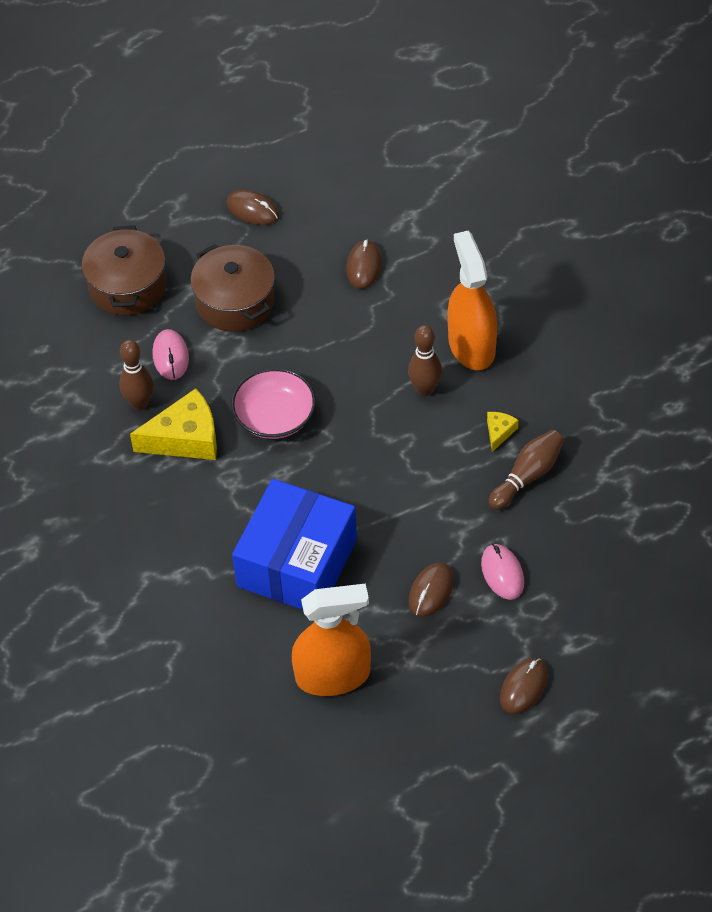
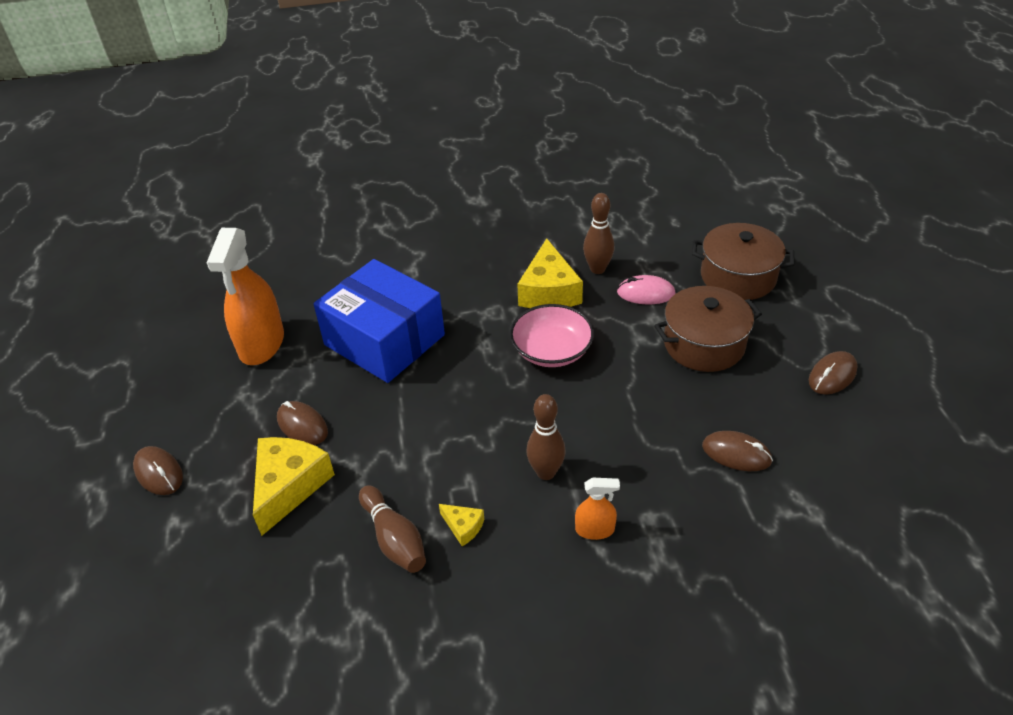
camera: 105 degrees right, 10 degrees down
orange spray bottle [447,231,497,370] -> orange spray bottle [575,477,620,540], size x0.47
pink mouse [481,544,524,600] -> yellow cheese [253,437,335,536]

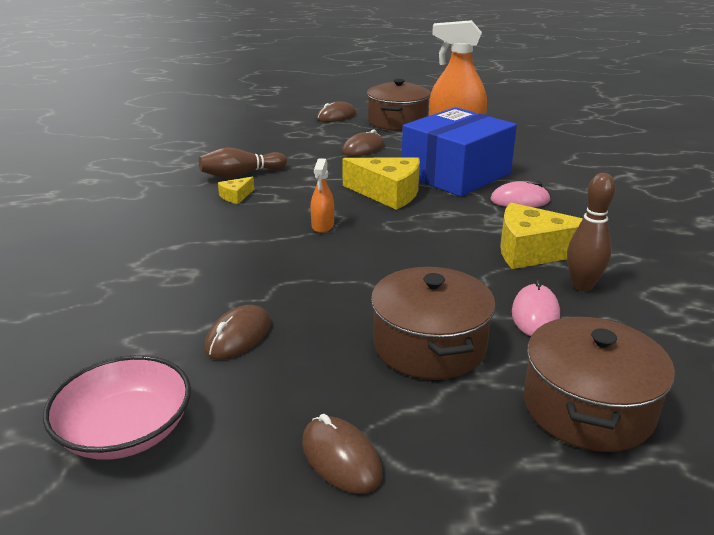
camera: 95 degrees right, 15 degrees down
yellow cheese [253,437,335,536] -> yellow cheese moved to [342,157,420,210]
pink bowl [510,304,594,367] -> pink bowl moved to [43,355,191,460]
brown bowling pin [526,394,566,480] -> none
orange spray bottle [575,477,620,540] -> orange spray bottle moved to [310,158,334,233]
none -> brown pot [367,79,431,131]
none -> pink mouse [490,181,551,207]

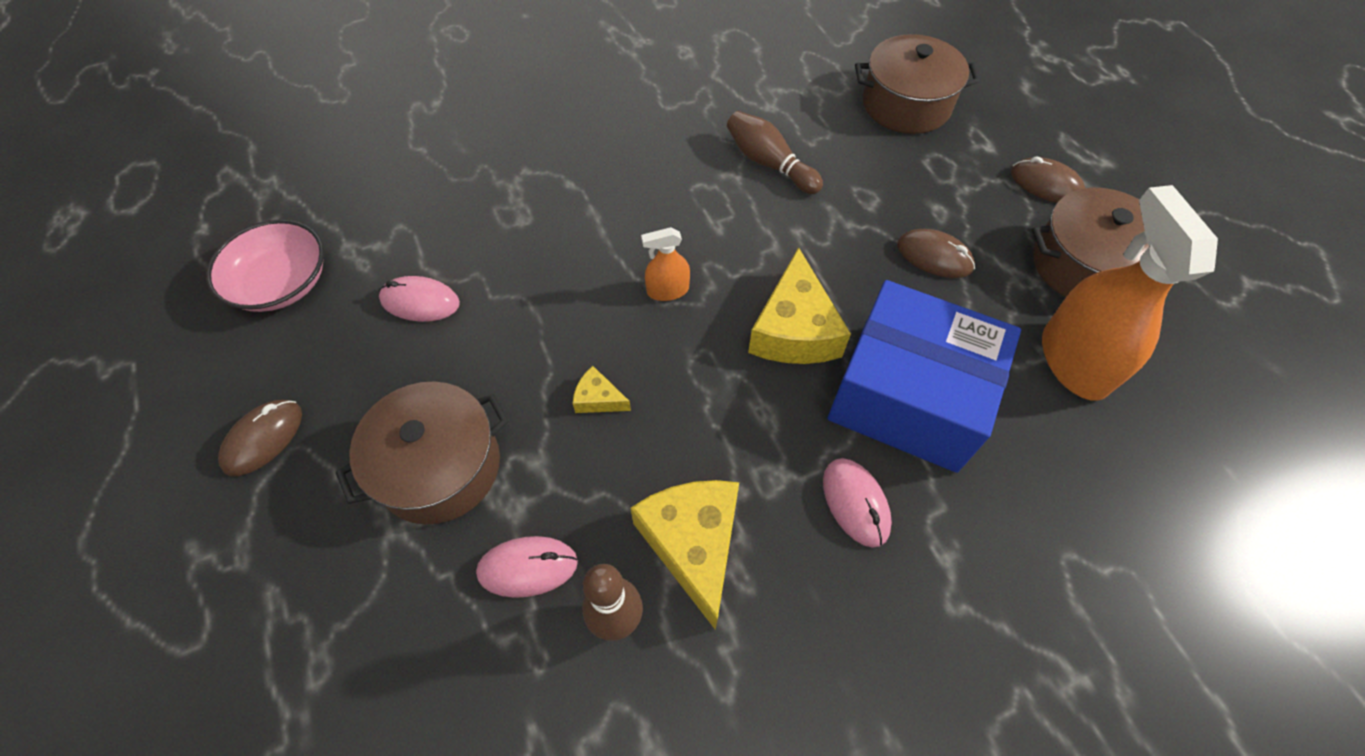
camera: 70 degrees right, 30 degrees up
brown mouse [204,305,271,360] -> pink mouse [379,276,460,322]
yellow cheese [218,176,254,204] -> yellow cheese moved to [573,366,631,413]
brown pot [524,315,675,452] -> brown pot moved to [855,34,980,134]

